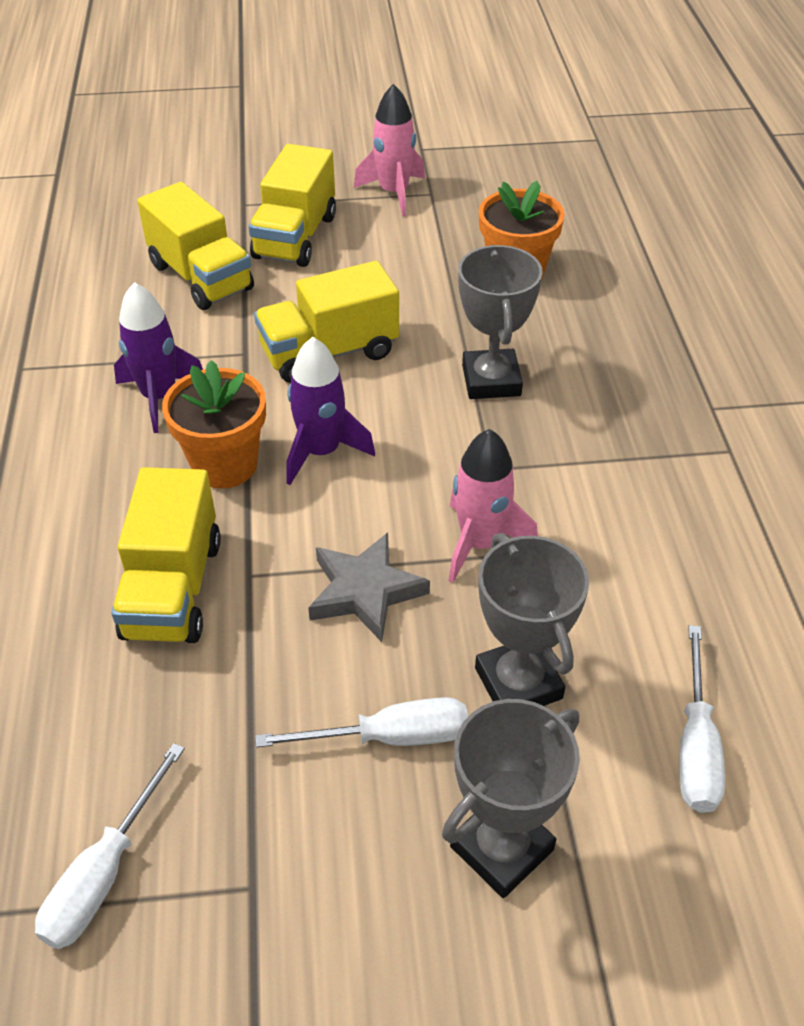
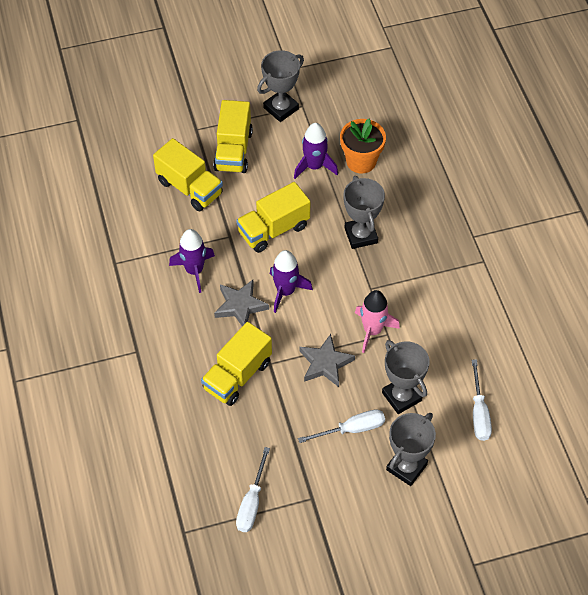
camera: 10 degrees left, 10 degrees up
yellow truck [111,467,221,643] -> yellow truck turned 45 degrees clockwise [201,322,272,406]
orange flower pot [162,360,266,489] -> grey star [214,280,269,326]
pink rocket [354,84,425,216] -> grey trophy [257,50,304,122]
none -> purple rocket [294,123,338,179]

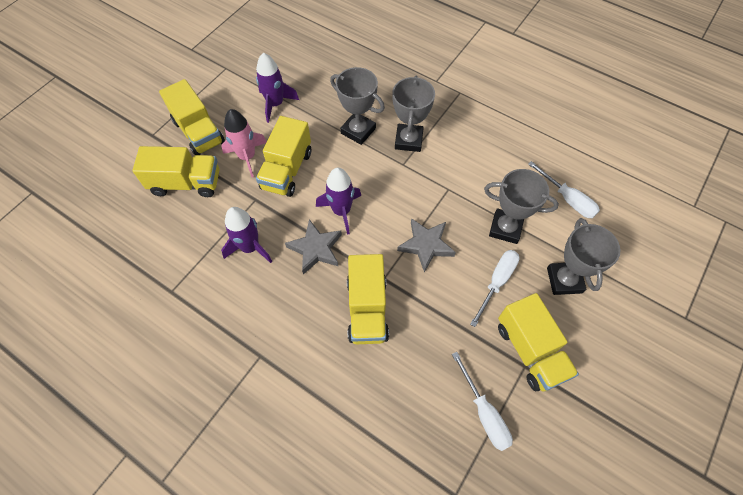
camera: 40 degrees left, 5 degrees up
grey trophy [257,50,304,122] -> grey trophy moved to [393,75,435,152]
orange flower pot [340,119,386,173] -> none
pink rocket [355,290,400,353] -> pink rocket moved to [221,109,267,177]
none -> yellow truck [498,293,579,392]

